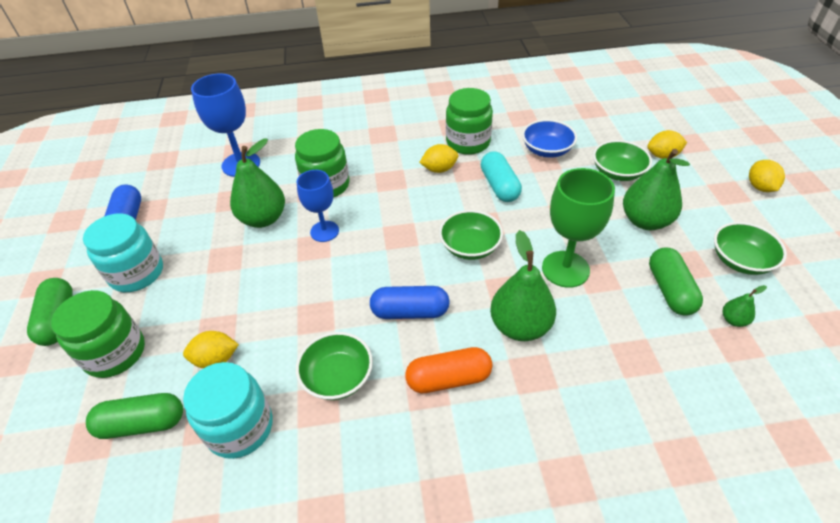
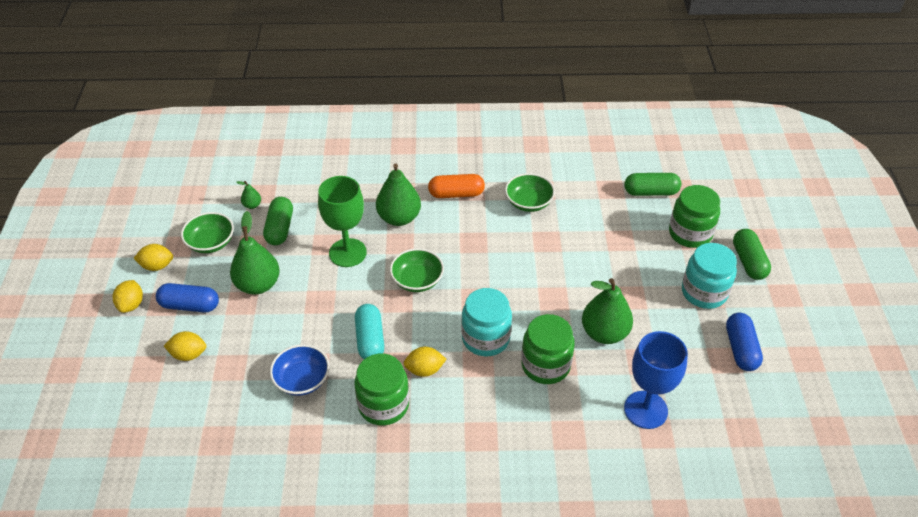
camera: 175 degrees left, 0 degrees up
yellow lemon [183,331,239,368] -> yellow lemon moved to [133,244,173,271]
turquoise jar [183,362,273,459] -> turquoise jar moved to [461,288,512,356]
blue goblet [297,170,339,242] -> none
blue capsule [370,286,450,319] -> blue capsule moved to [156,283,219,312]
green bowl [593,140,652,181] -> none

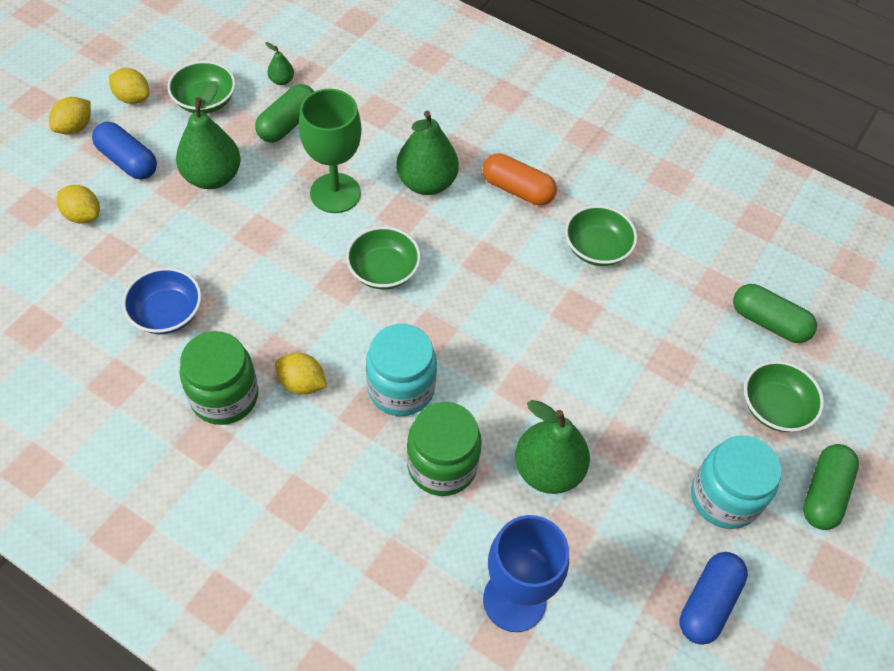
camera: 30 degrees right, 10 degrees up
turquoise capsule [355,304,384,359] -> none
green jar [669,185,720,248] -> green bowl [744,361,824,432]

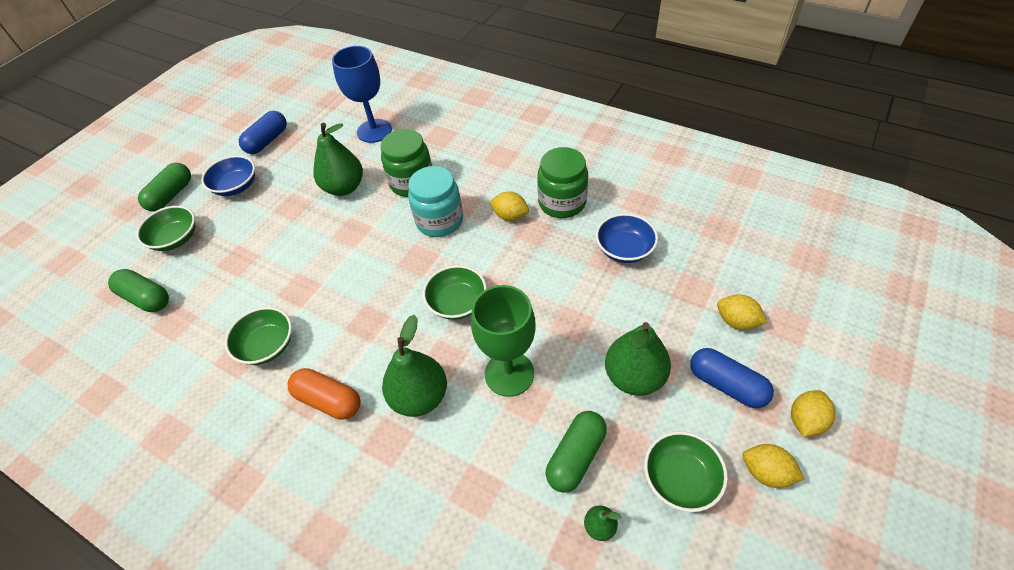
camera: 175 degrees left, 5 degrees down
turquoise jar [691,435,782,529] -> blue bowl [201,155,255,196]

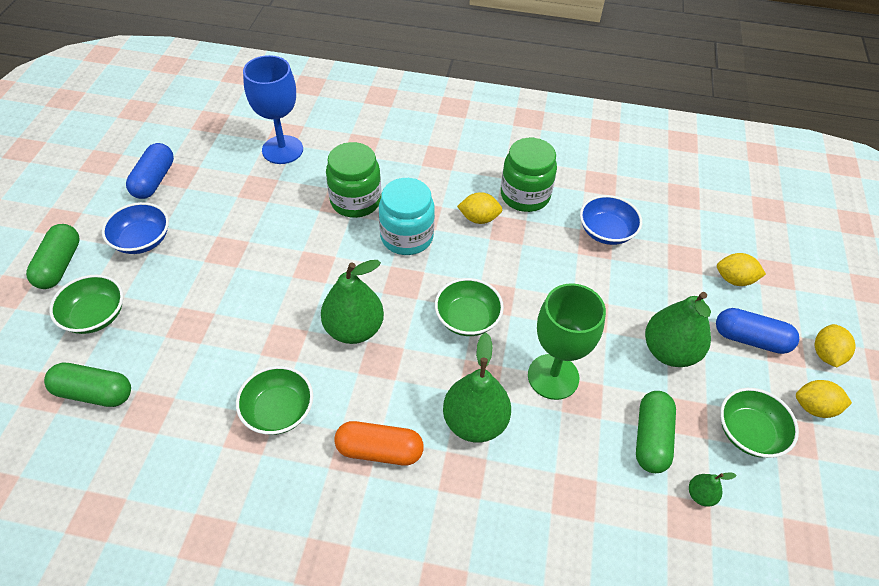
camera: 25 degrees left, 0 degrees up
green pear [313,123,363,196] -> green pear moved to [321,260,384,344]

